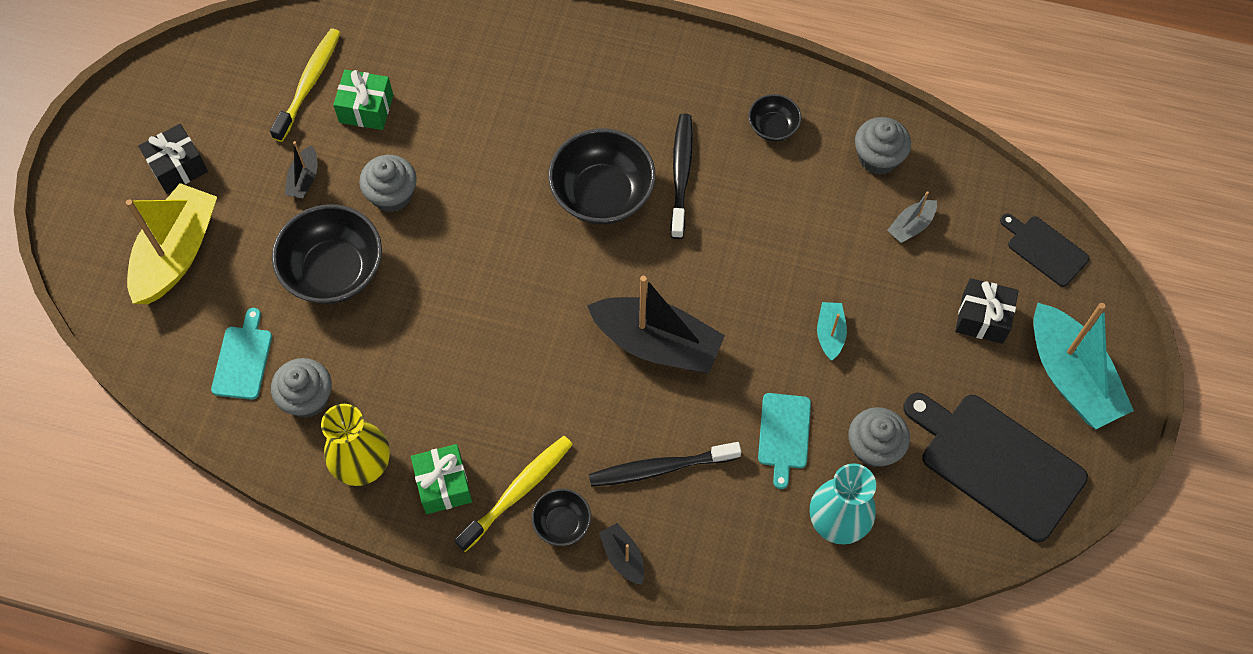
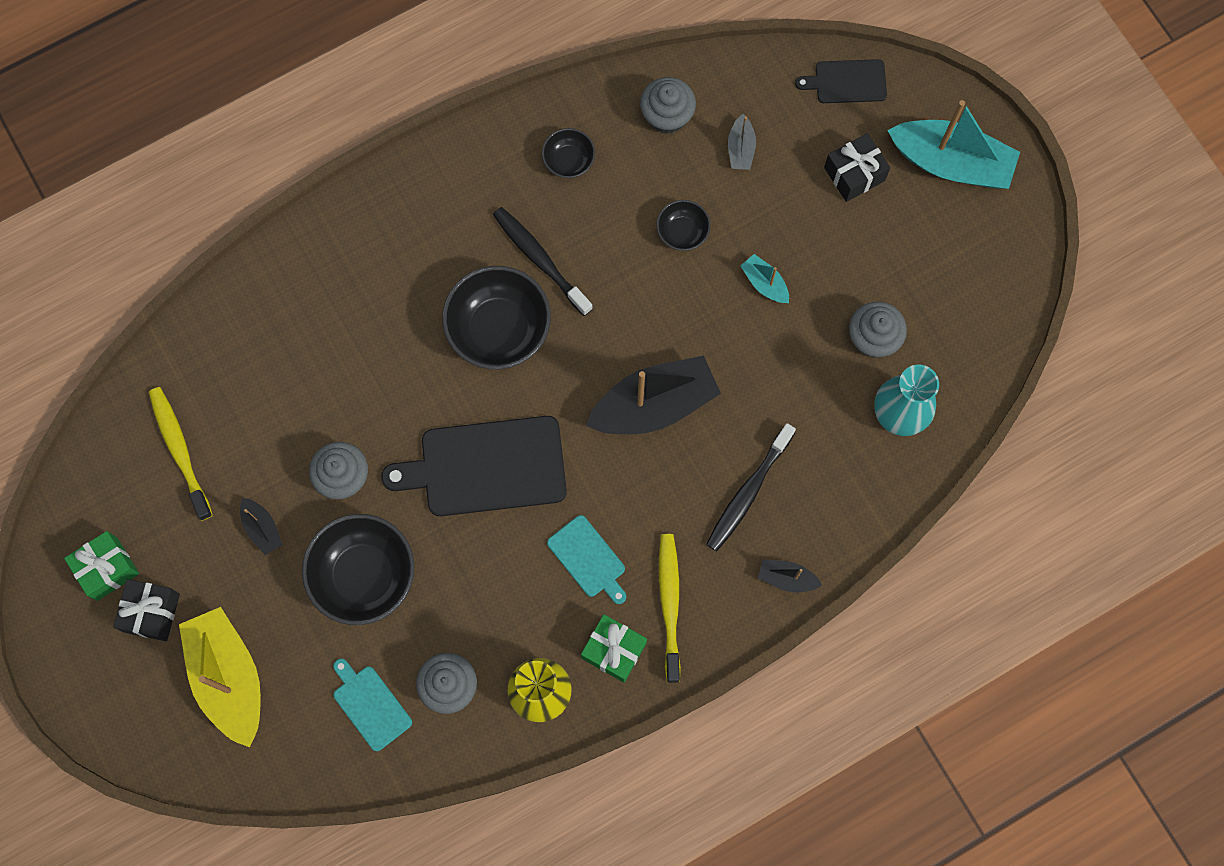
camera: 45 degrees left, 10 degrees up
green gift [333,70,393,130] -> green gift moved to [64,531,139,601]
black bowl [531,489,591,546] -> black bowl moved to [657,200,710,251]
turquoise cutting board [758,393,811,489] -> turquoise cutting board moved to [547,515,626,604]
black cutting board [903,393,1088,543] -> black cutting board moved to [381,416,567,516]

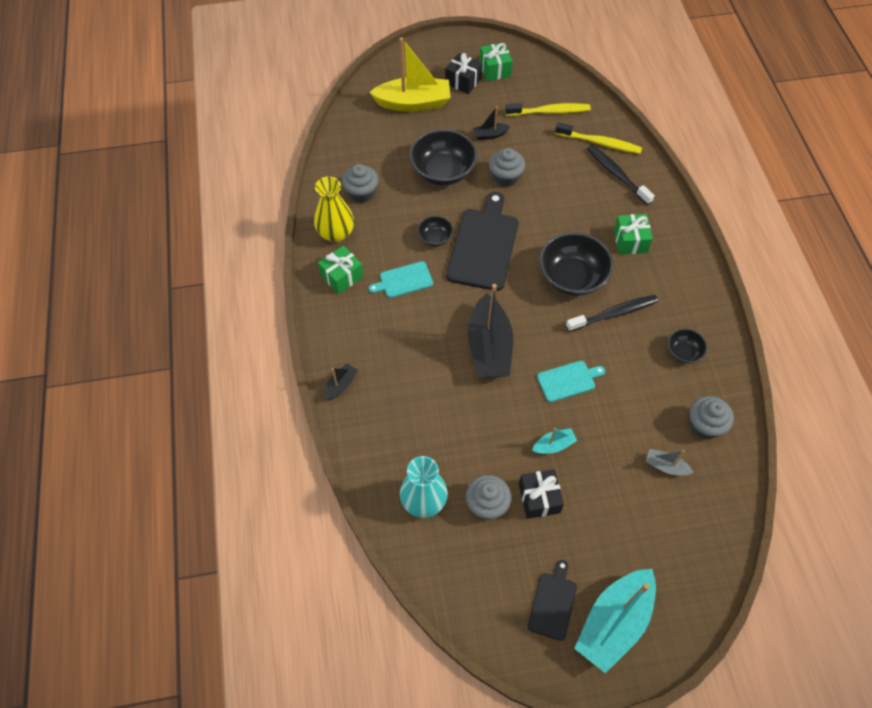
camera: 110 degrees right, 15 degrees down
turquoise cutting board [333,659,412,751] -> turquoise cutting board moved to [537,361,605,402]
black bowl [657,200,710,251] -> black bowl moved to [417,216,453,247]
yellow toothbrush [659,534,681,683] -> yellow toothbrush moved to [555,122,642,154]
black toothbrush [706,423,796,551] -> black toothbrush moved to [587,145,655,205]
black cutting board [795,59,887,103] -> black cutting board moved to [528,560,577,641]
black gift [824,133,890,202] -> black gift moved to [519,469,564,519]
none -> green gift [614,214,653,255]

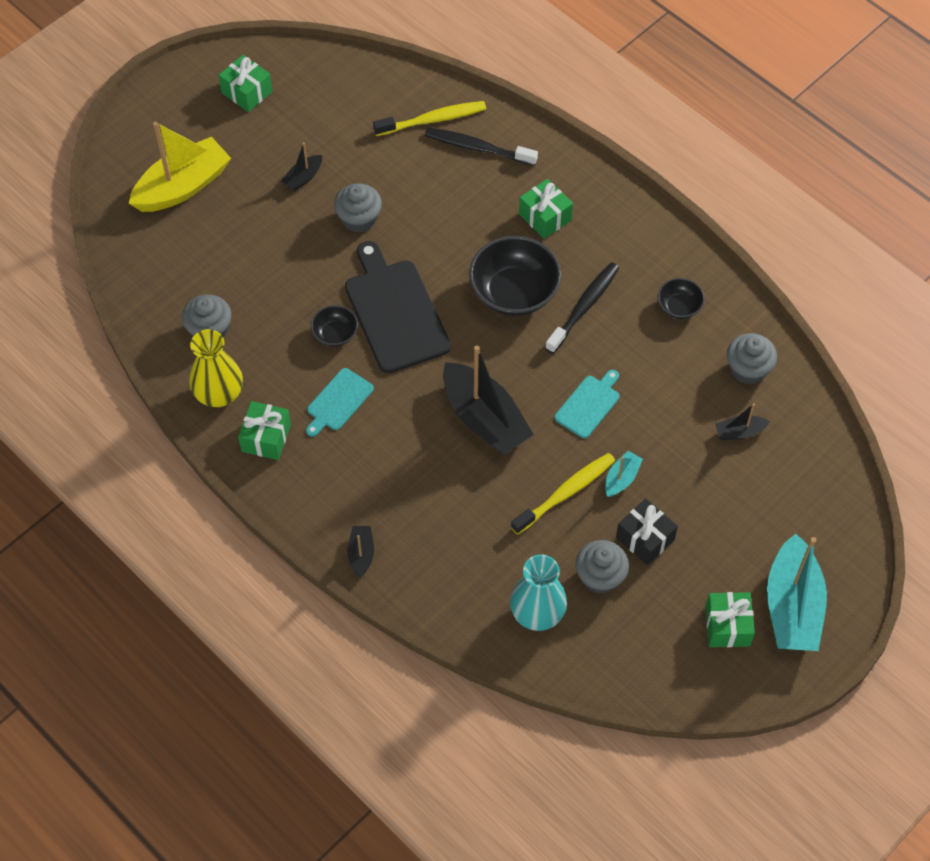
camera: 35 degrees left, 0 degrees up
black bowl [409,129,478,186] -> none
black gift [445,53,482,94] -> none
yellow toothbrush [505,103,591,116] -> yellow toothbrush moved to [511,453,615,535]
black cutting board [528,560,577,641] -> green gift [705,592,755,647]
grey boat [646,449,694,475] -> black boat [715,403,770,440]

